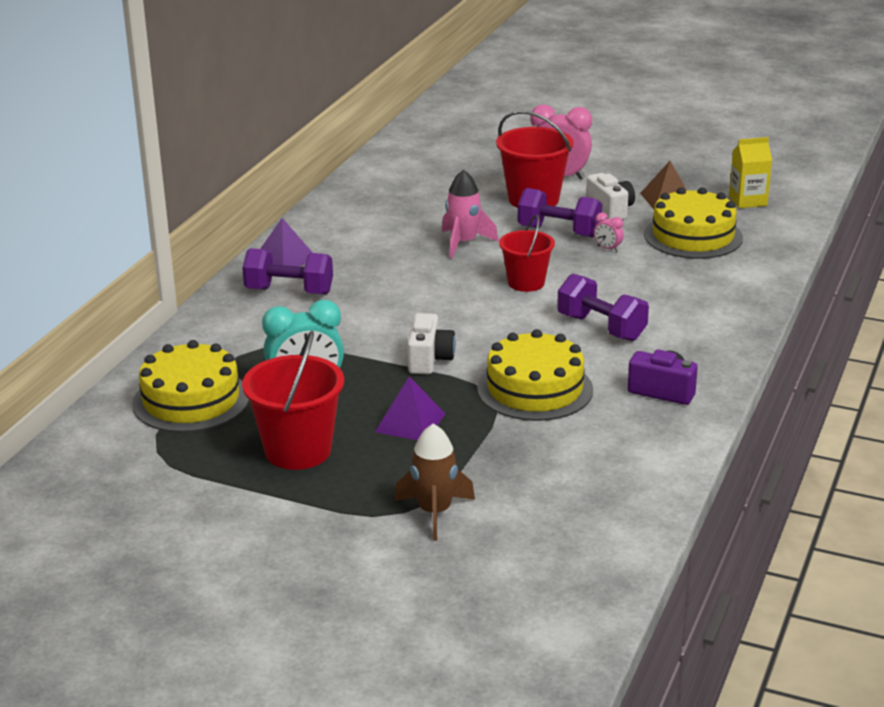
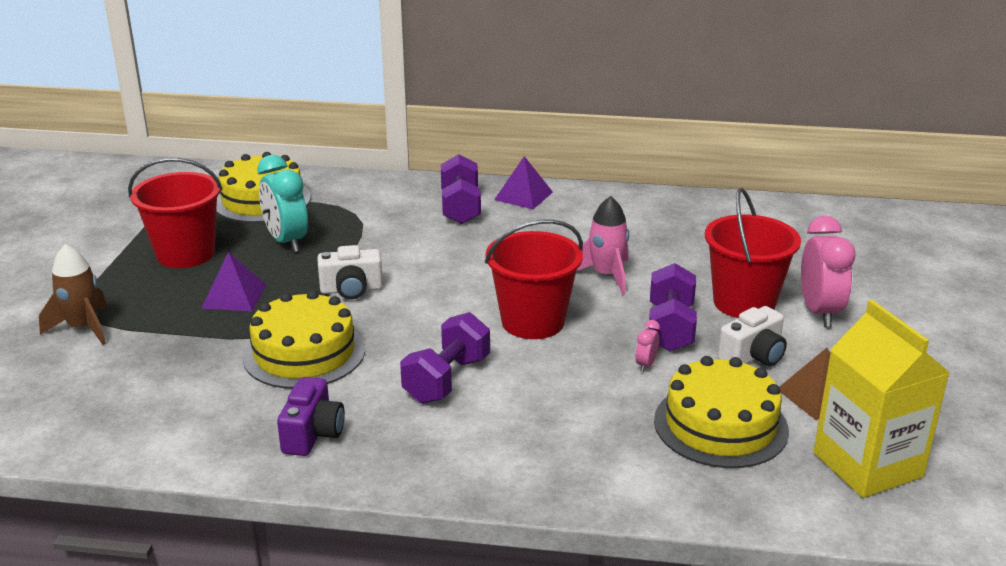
camera: 75 degrees right, 0 degrees up
red bucket [499,215,555,292] -> red bucket [485,219,583,339], size x1.53
yellow carton [729,137,772,208] -> yellow carton [813,300,950,498], size x1.72

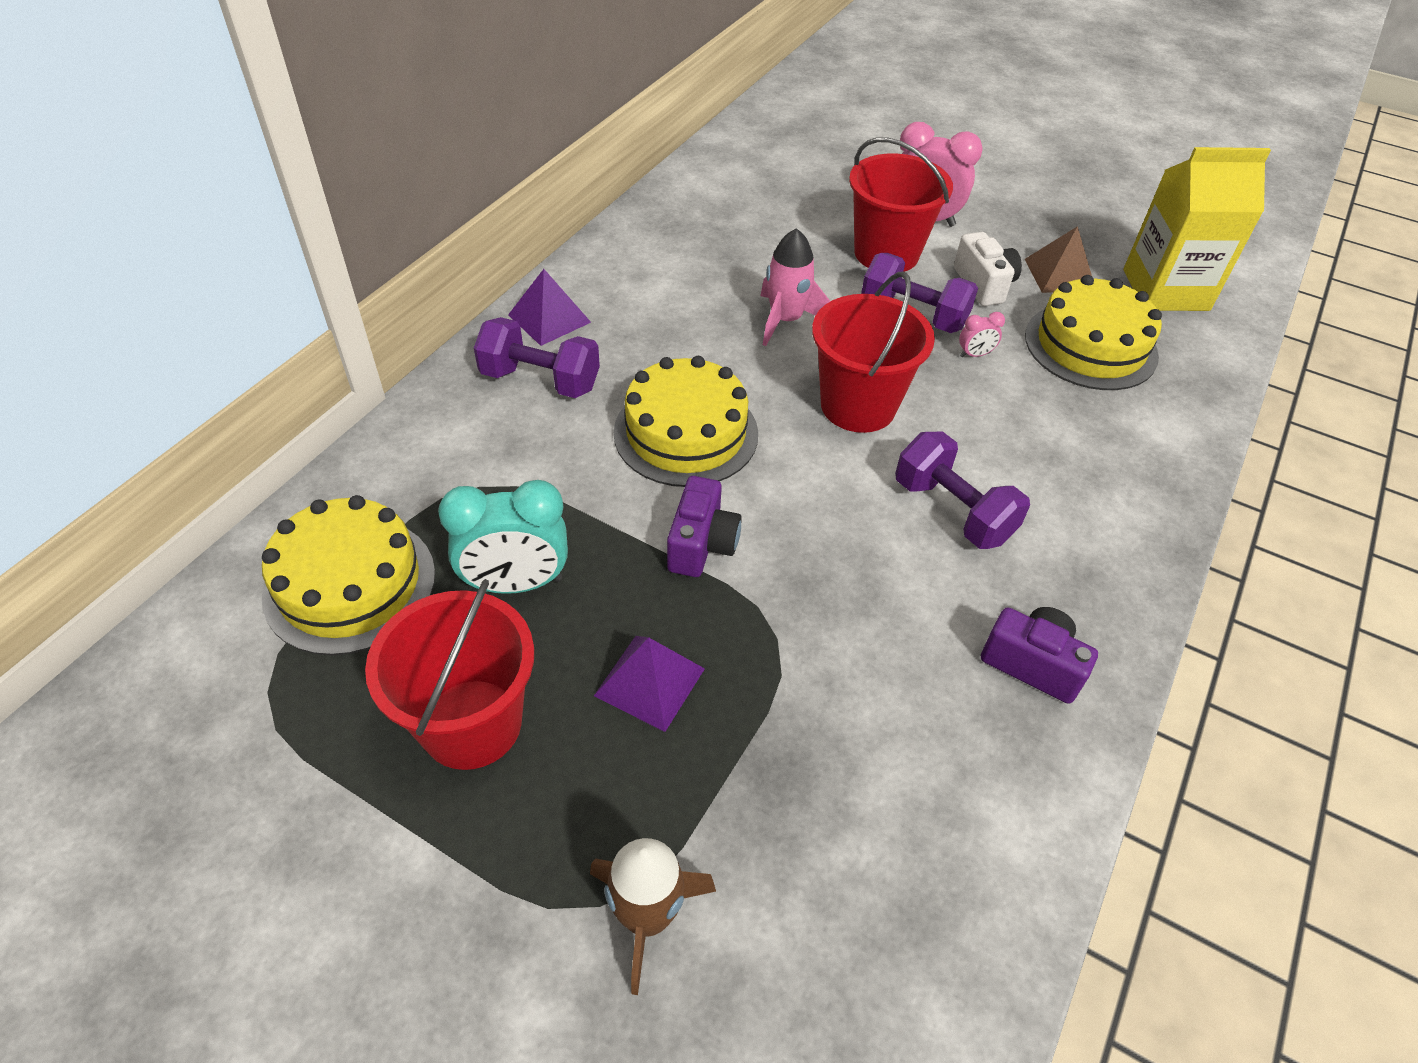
camera: 70 degrees left, 20 degrees up
yellow cake [243,290,365,389] -> yellow cake moved to [613,356,758,487]
white camera [318,245,383,300] -> purple camera [667,476,742,577]
pink clock [635,320,660,372] -> pink clock turned 60 degrees counterclockwise [959,312,1005,357]

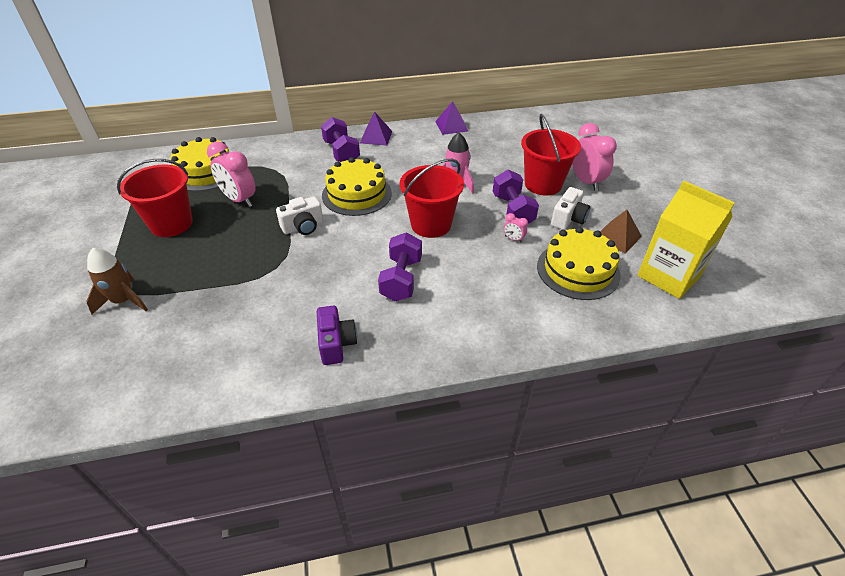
camera: 50 degrees right, 5 degrees down
turquoise clock [438,480,568,594] -> pink clock [207,141,256,207]
purple pyramid [594,636,705,732] -> purple pyramid moved to [435,101,468,135]
purple camera [667,476,742,577] -> white camera [276,196,323,235]

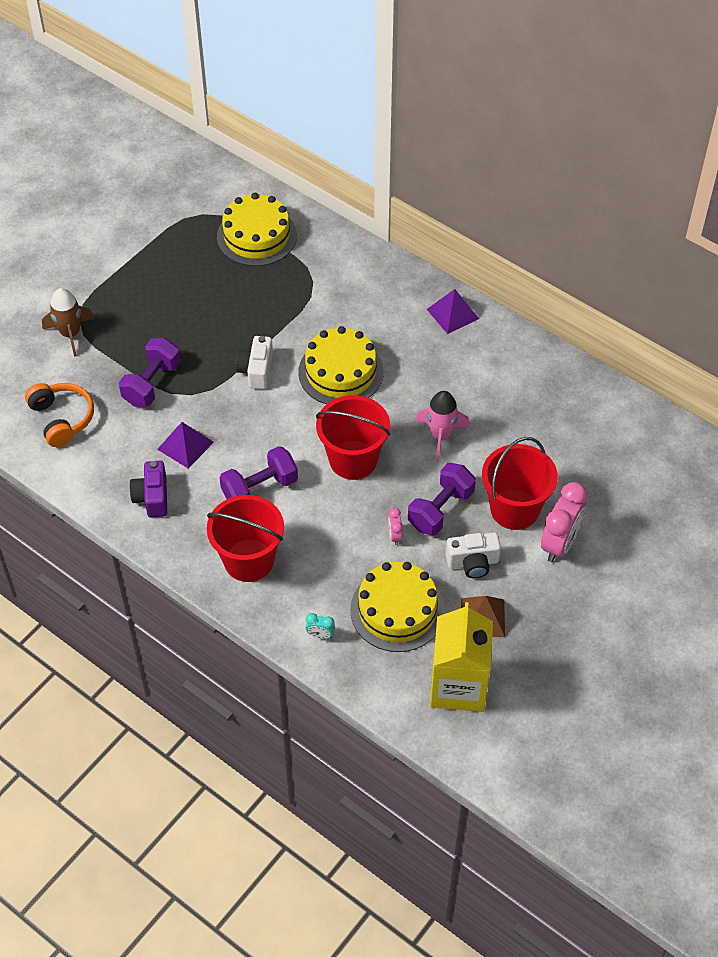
camera: 50 degrees right, 10 degrees up
red bucket [117,159,193,237] -> red bucket moved to [207,495,284,582]
pink clock [207,141,256,207] -> none
white camera [276,196,323,235] -> white camera turned 75 degrees clockwise [236,336,273,389]
purple camera [317,306,357,365] -> purple camera turned 135 degrees clockwise [129,461,167,518]
purple dumbbell [321,117,360,162] -> purple dumbbell moved to [119,338,181,407]
purple pyramid [435,101,468,135] -> purple pyramid moved to [157,422,214,469]
none -> orange headphones [25,383,94,447]
none -> turquoise clock [306,613,335,639]

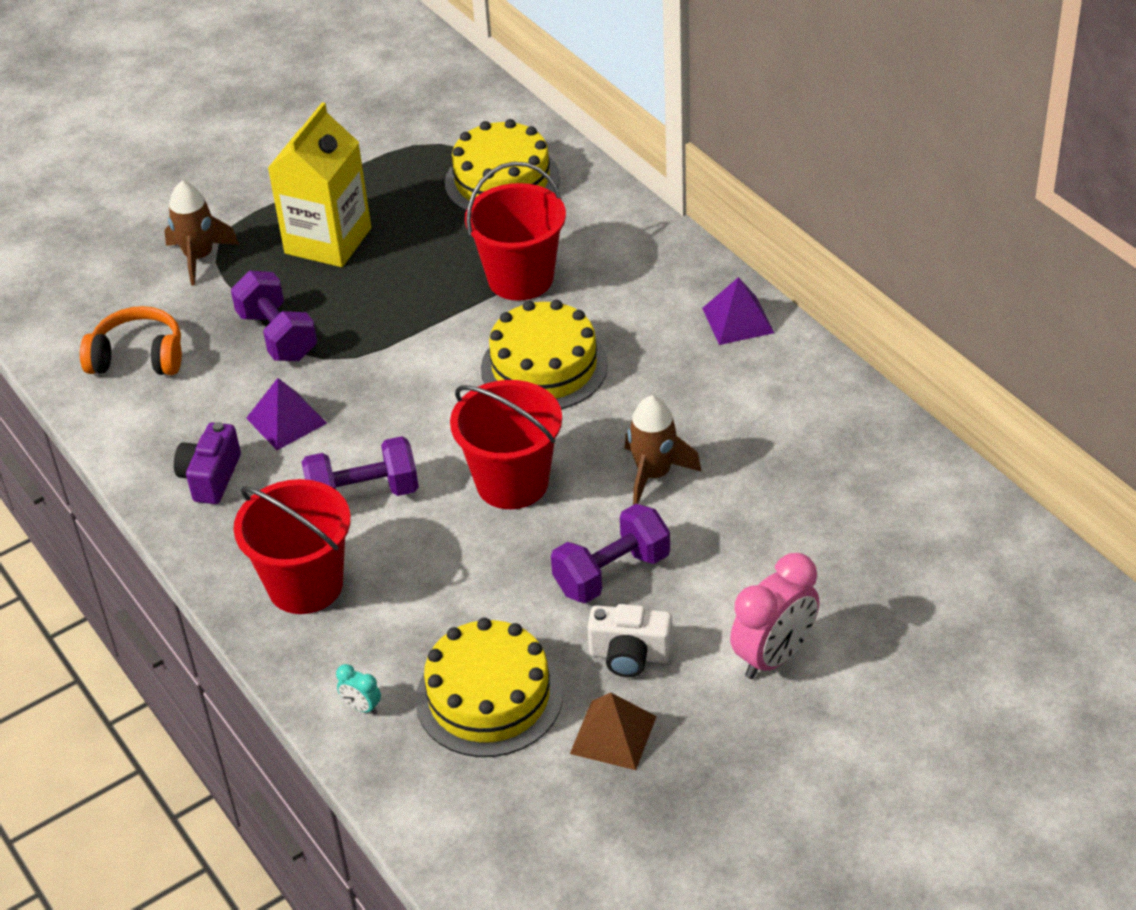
camera: 20 degrees right, 10 degrees down
orange headphones [25,383,94,447] -> orange headphones turned 75 degrees counterclockwise [80,306,182,375]
purple dumbbell [119,338,181,407] -> purple dumbbell turned 75 degrees counterclockwise [231,271,317,361]
white camera [236,336,273,389] -> none
pink clock [388,508,403,545] -> none
pink rocket [416,391,470,461] -> brown rocket [625,395,702,505]
yellow carton [430,602,493,712] -> yellow carton moved to [268,102,371,267]
red bucket [482,437,558,530] -> red bucket moved to [465,162,566,301]

